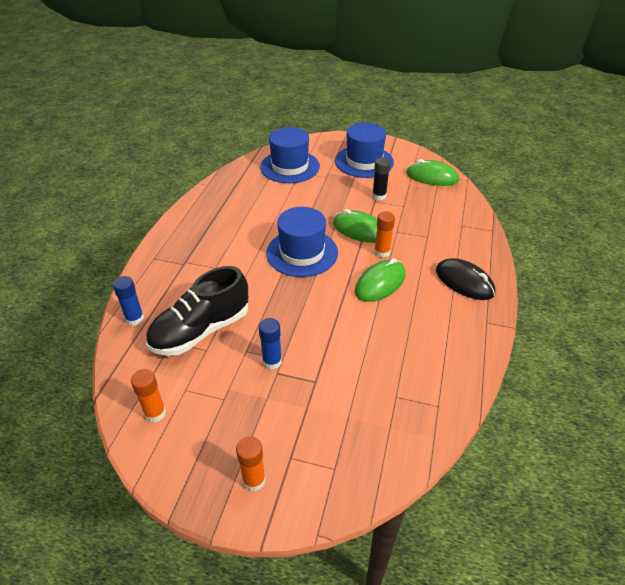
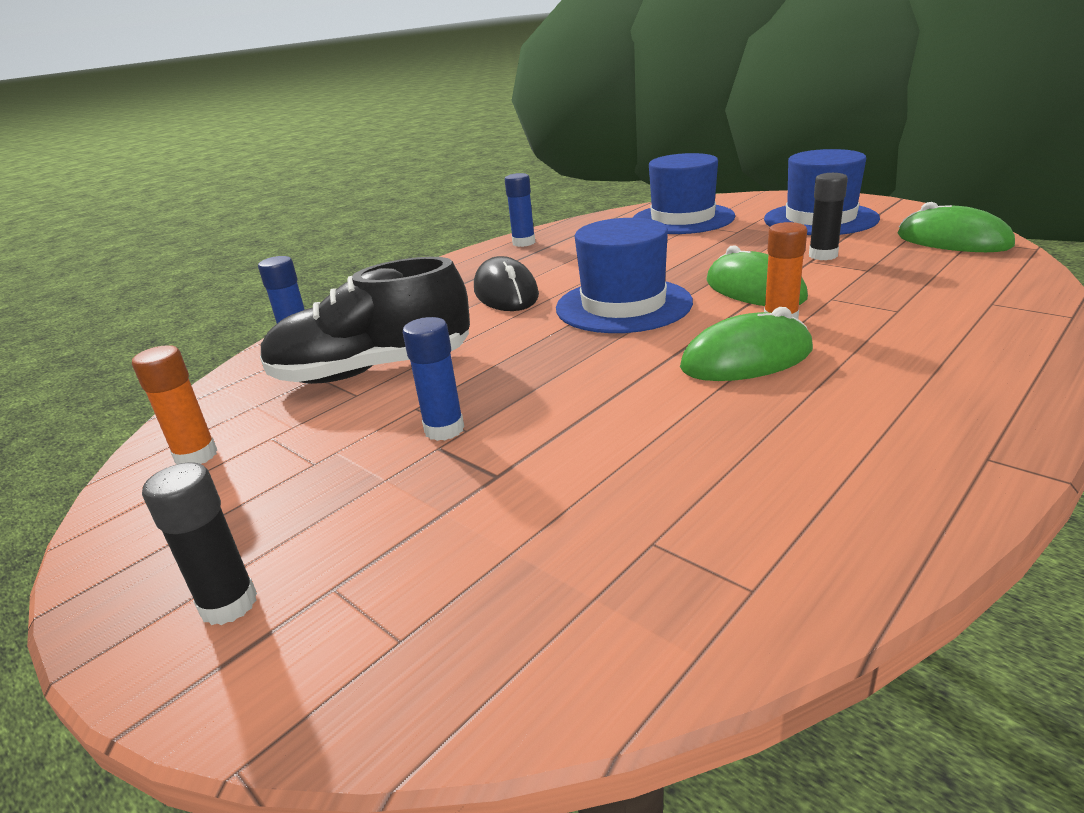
camera: 30 degrees right, 15 degrees down
orange glue stick [236,436,266,491] -> black glue stick [142,462,257,625]
black mouse [436,258,496,300] -> black mouse moved to [474,256,539,311]
none -> blue glue stick [505,173,535,247]

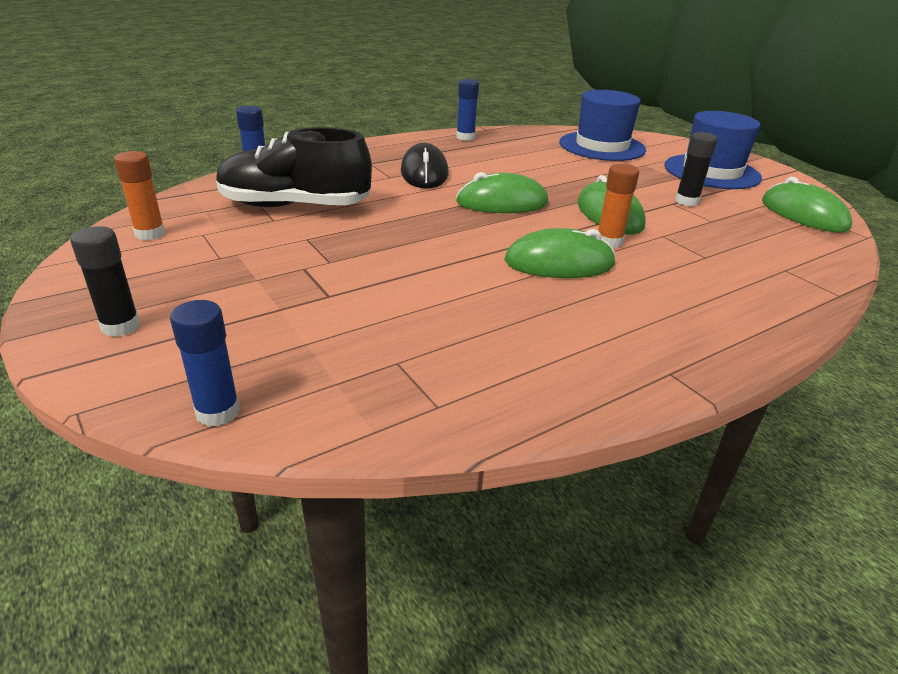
camera: 10 degrees right, 5 degrees up
blue glue stick [403,317,464,441] -> blue glue stick moved to [170,300,240,427]
blue hat [556,218,693,333] -> green mouse [456,172,548,213]

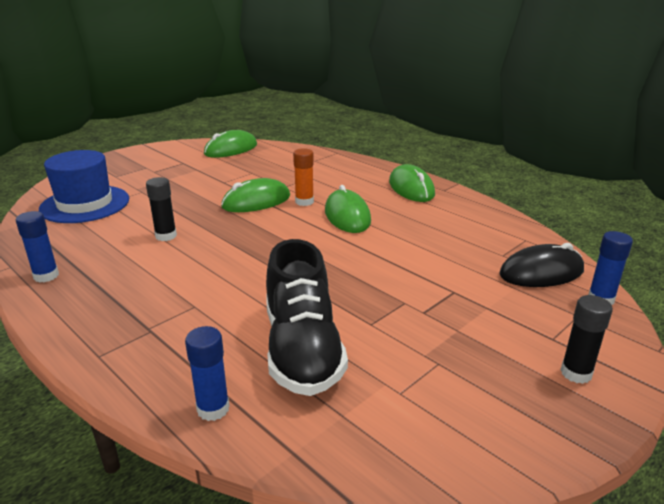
camera: 100 degrees left, 5 degrees down
orange glue stick [114,151,165,240] -> none
black mouse [401,143,448,188] -> black mouse moved to [499,243,584,287]
green mouse [456,172,548,213] -> green mouse moved to [389,164,435,202]
blue hat [664,111,762,189] -> none
black glue stick [675,132,718,206] -> black glue stick moved to [146,177,177,241]

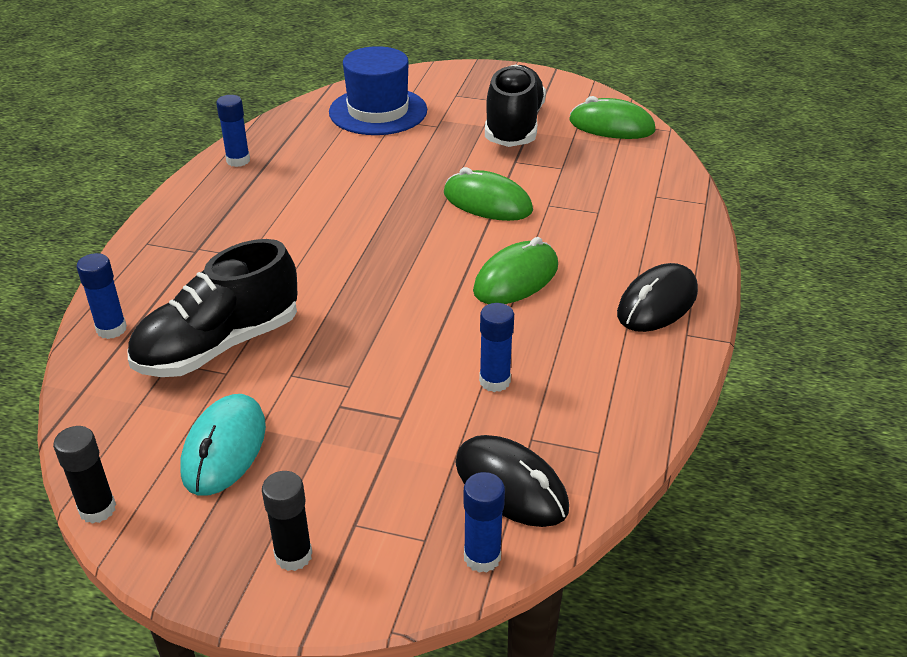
camera: 60 degrees right, 10 degrees up
black glue stick [146,177,177,241] -> black glue stick moved to [53,426,116,524]
orange glue stick [293,148,314,206] -> none
green mouse [389,164,435,202] -> black mouse [617,263,698,332]
none -> turquoise mouse [180,394,266,496]
none -> blue glue stick [479,303,514,392]
none -> black shoe [485,64,546,147]

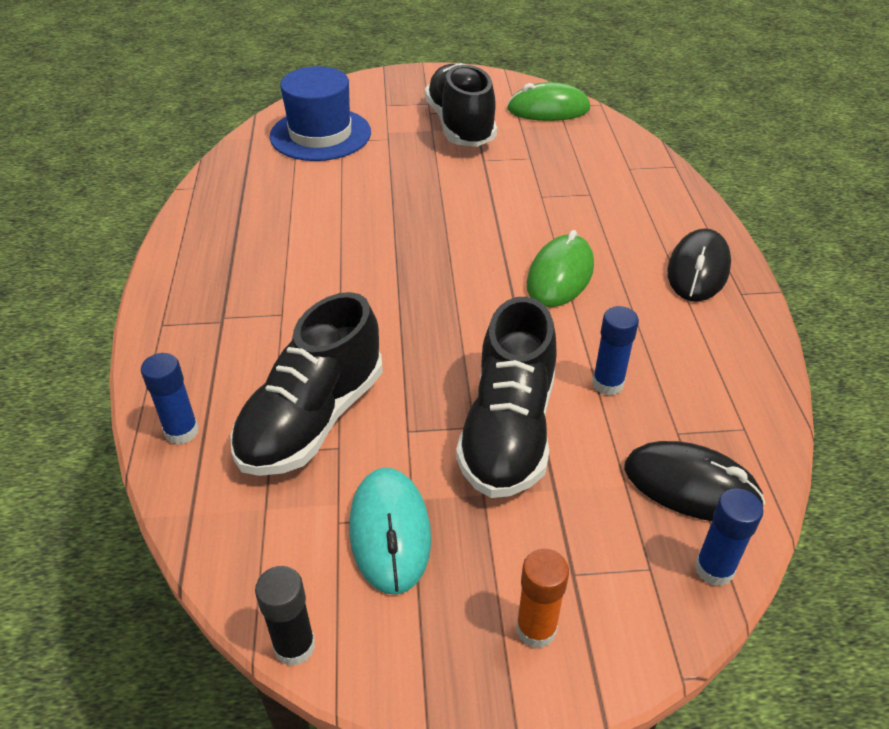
camera: 20 degrees left, 5 degrees up
blue glue stick [216,95,250,167] -> none
black glue stick [262,471,312,571] -> orange glue stick [516,549,569,648]
green mouse [444,167,533,221] -> none
none -> black shoe [456,297,557,498]

